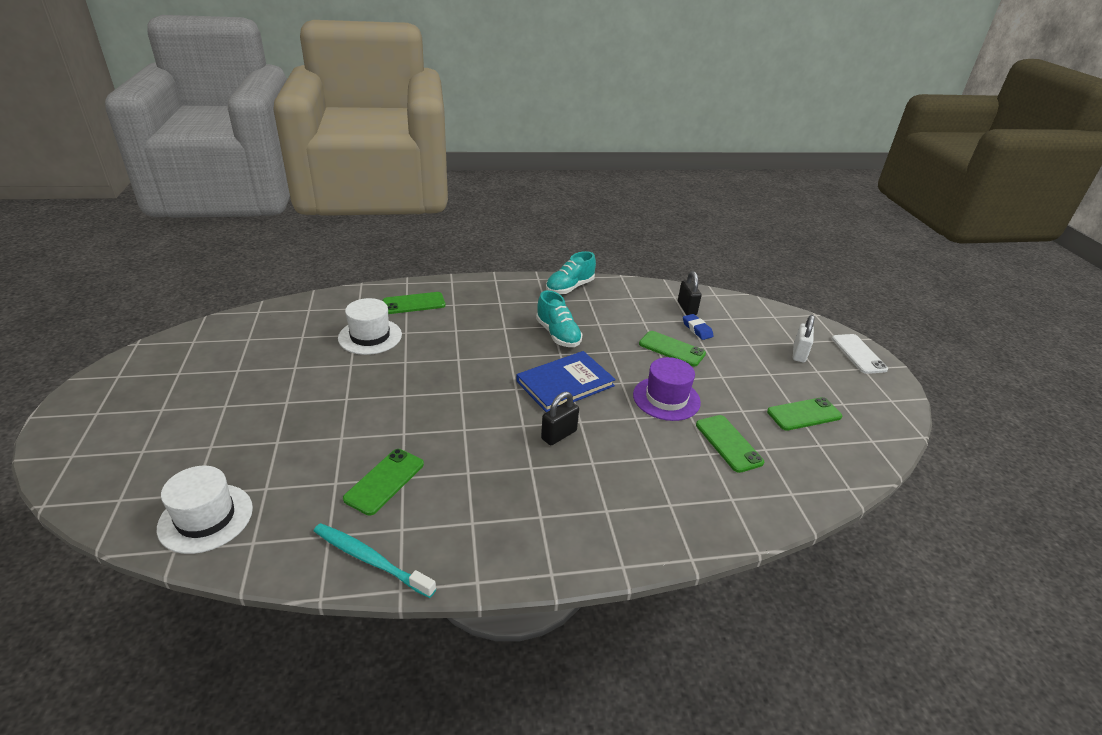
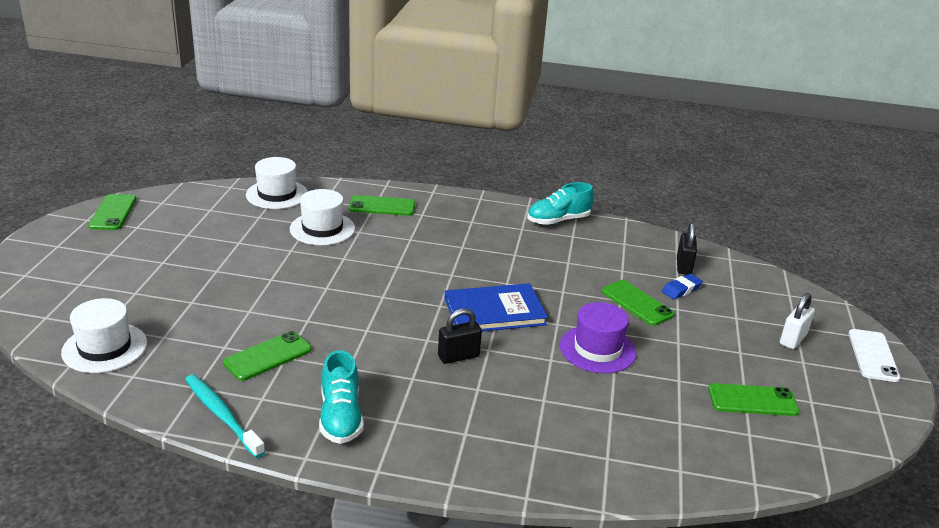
camera: 20 degrees right, 5 degrees down
turquoise shoe [536,290,583,347] -> turquoise shoe moved to [319,350,363,444]
blue eraser [683,314,714,340] -> blue eraser turned 60 degrees clockwise [662,274,703,299]
green phone [696,415,764,473] -> green phone moved to [88,194,136,230]
none -> white hat [246,157,308,209]

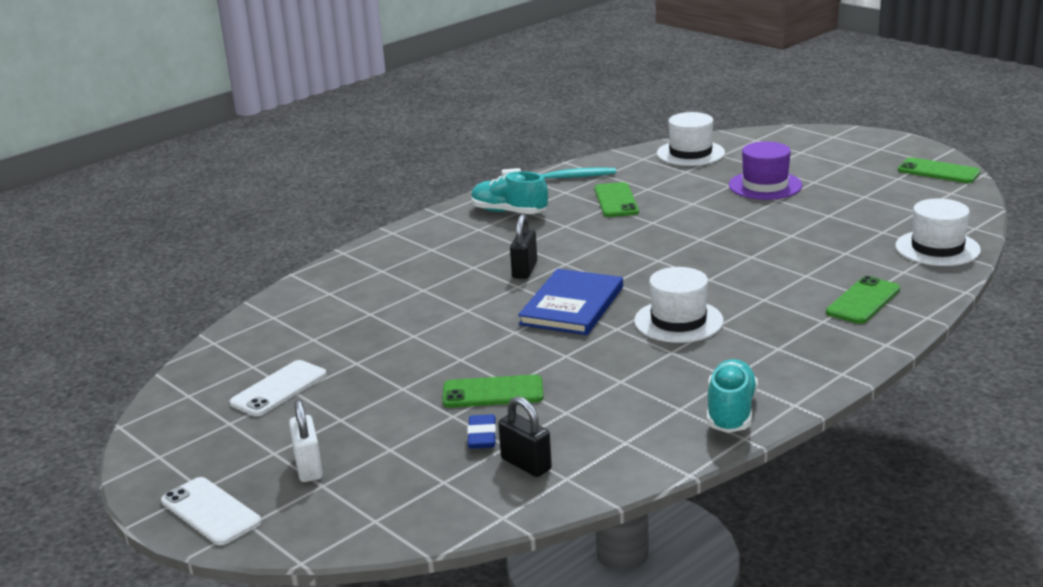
camera: 130 degrees right, 5 degrees down
white hat [290,189,355,246] -> white hat moved to [634,267,724,343]
purple hat [560,302,637,373] -> purple hat moved to [729,141,802,200]
green phone [708,383,799,416] -> white phone [230,360,327,416]

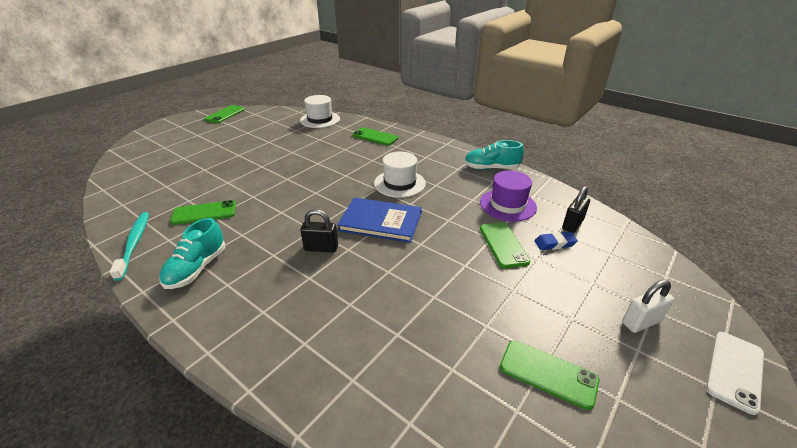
camera: 100 degrees left, 10 degrees up
white phone [230,360,327,416] -> green phone [500,340,600,410]
white hat [657,112,725,166] -> none
purple hat [729,141,802,200] -> purple hat moved to [480,171,537,221]

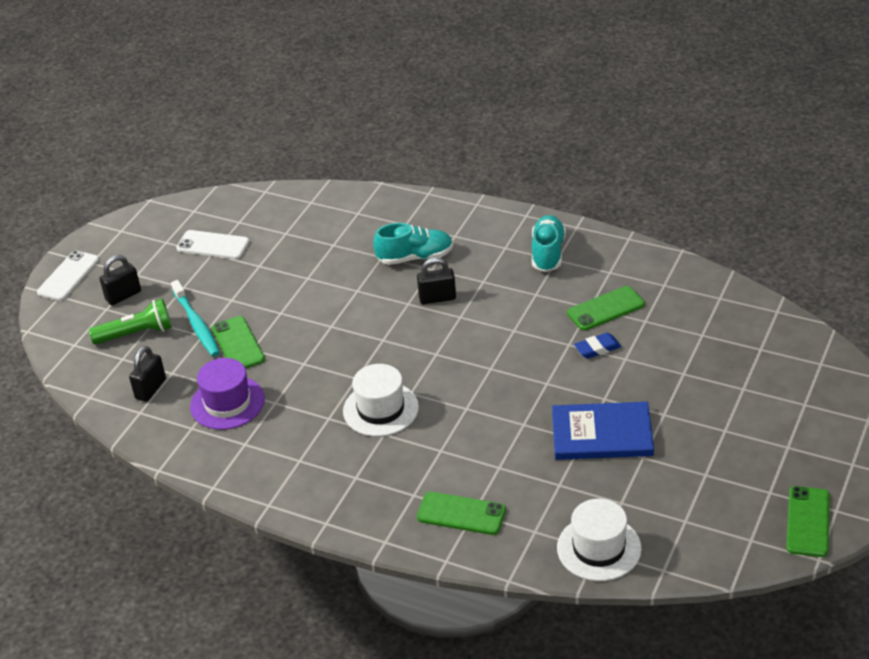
camera: 170 degrees right, 5 degrees up
turquoise toothbrush [110,212,149,281] -> turquoise toothbrush moved to [171,280,220,356]
blue book [337,198,422,243] -> blue book moved to [552,402,654,460]
turquoise shoe [464,140,524,170] -> turquoise shoe moved to [373,223,453,265]
green phone [500,340,600,410] -> white phone [176,230,250,259]
blue eraser [534,232,578,250] -> blue eraser moved to [574,333,621,359]
white padlock [622,280,674,333] -> black padlock [99,255,141,305]
none -> green flashlight [89,299,172,345]

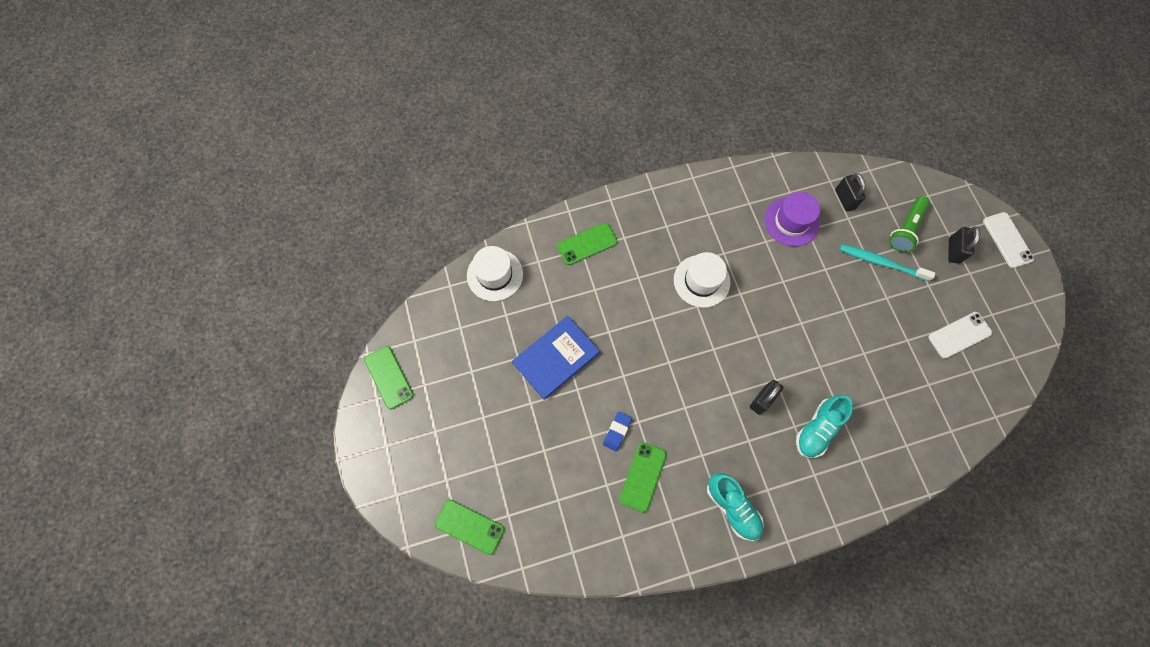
camera: 135 degrees right, 30 degrees up
green phone [212,316,265,369] -> green phone moved to [435,500,505,555]

